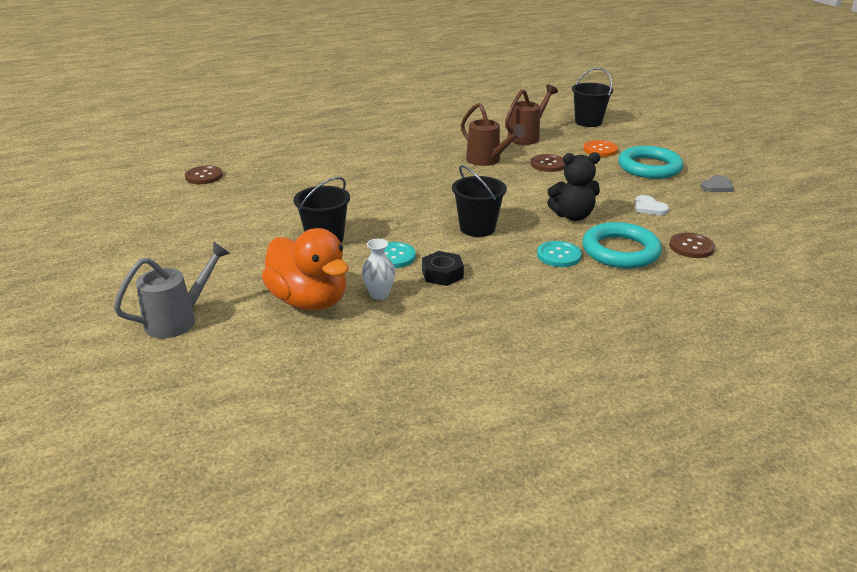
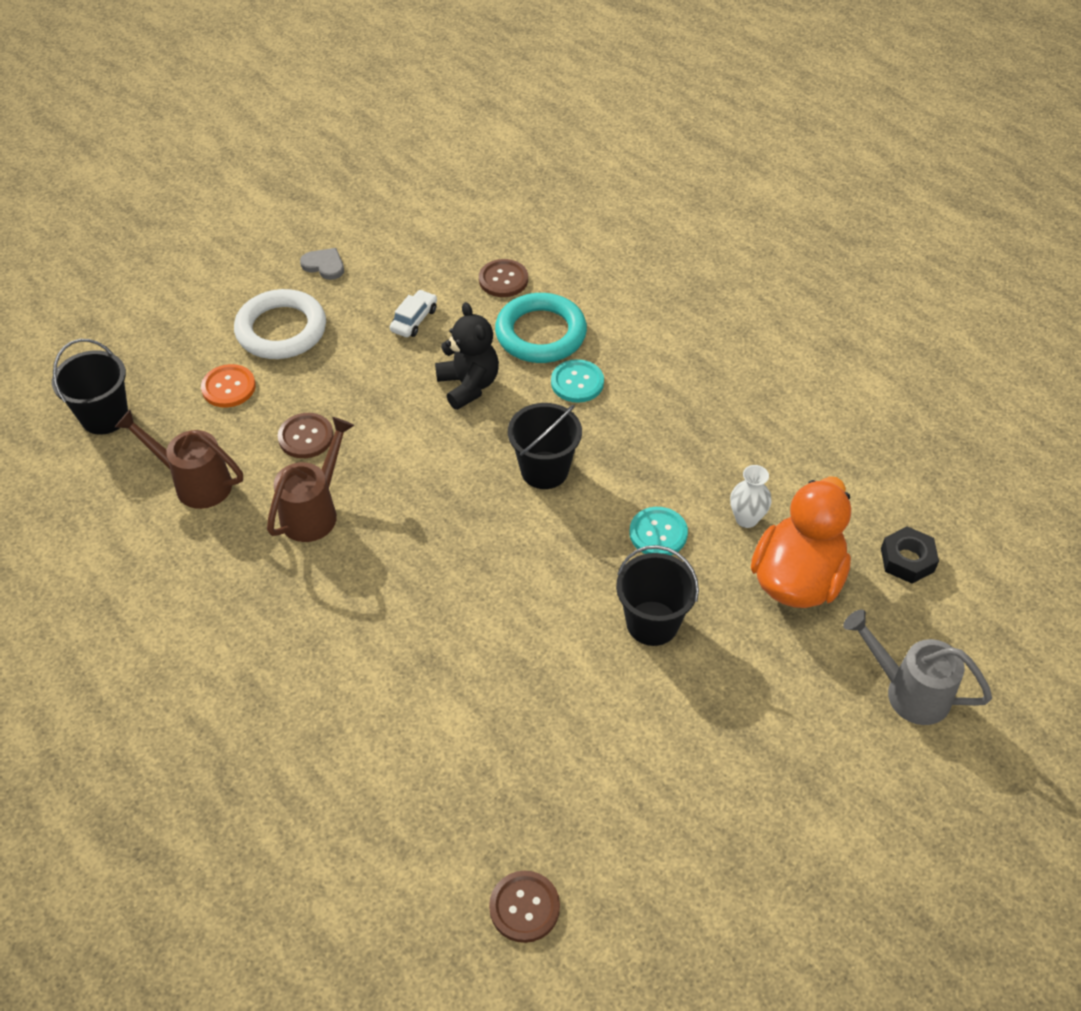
camera: 110 degrees left, 20 degrees up
black nut [422,251,464,286] -> black nut moved to [881,526,939,584]
turquoise ring [618,146,683,179] -> white ring [234,289,326,359]
white heart [635,195,669,215] -> white car [390,290,437,337]

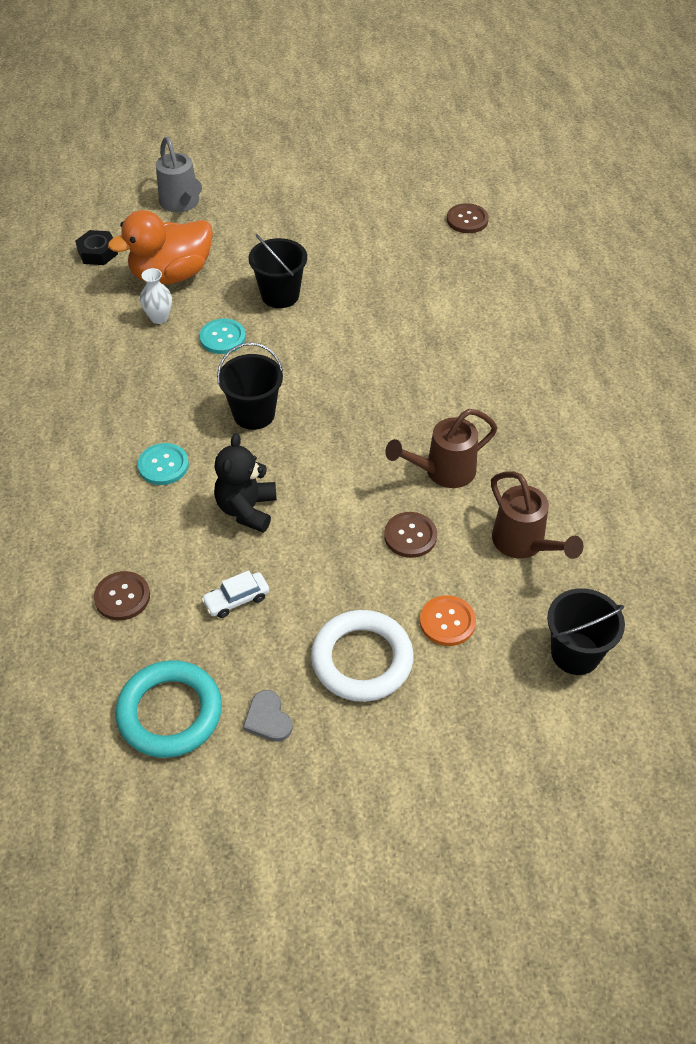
camera: 145 degrees left, 0 degrees up
turquoise ring [495,293,587,363] -> turquoise ring moved to [115,660,222,758]

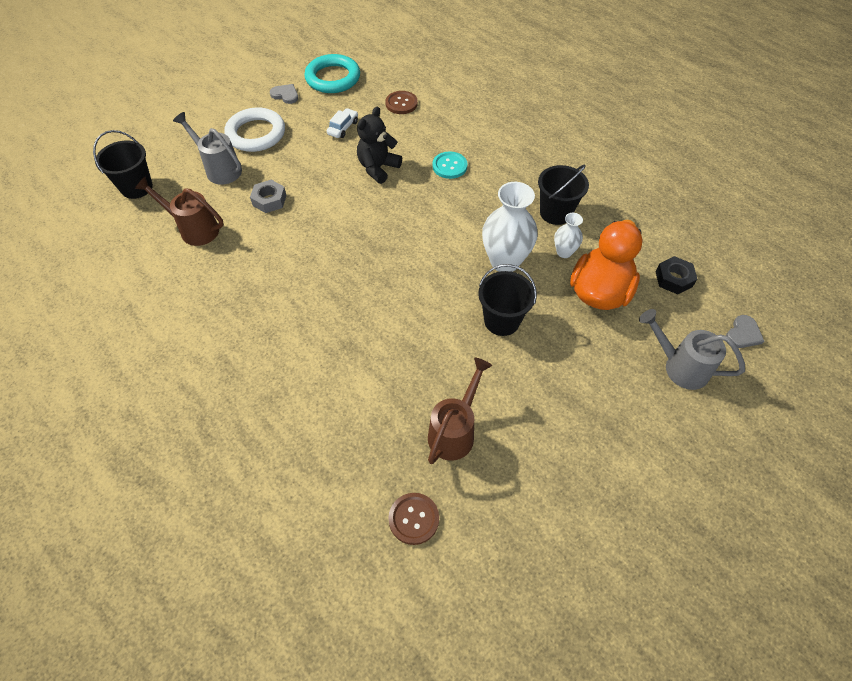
camera: 145 degrees right, 5 degrees up
turquoise button [199,319,246,354] -> white vase [482,182,538,272]
black teddy bear [214,433,277,532] -> black teddy bear turned 120 degrees counterclockwise [357,107,402,184]
black bucket [217,342,283,430] -> black bucket moved to [538,165,589,225]
brown button [384,512,437,558] -> grey nut [250,180,286,213]
brown watering can [385,409,498,488] -> brown watering can moved to [428,358,492,464]
orange button [420,595,476,646] -> grey watering can [173,112,242,185]
none -> grey heart [726,315,764,348]

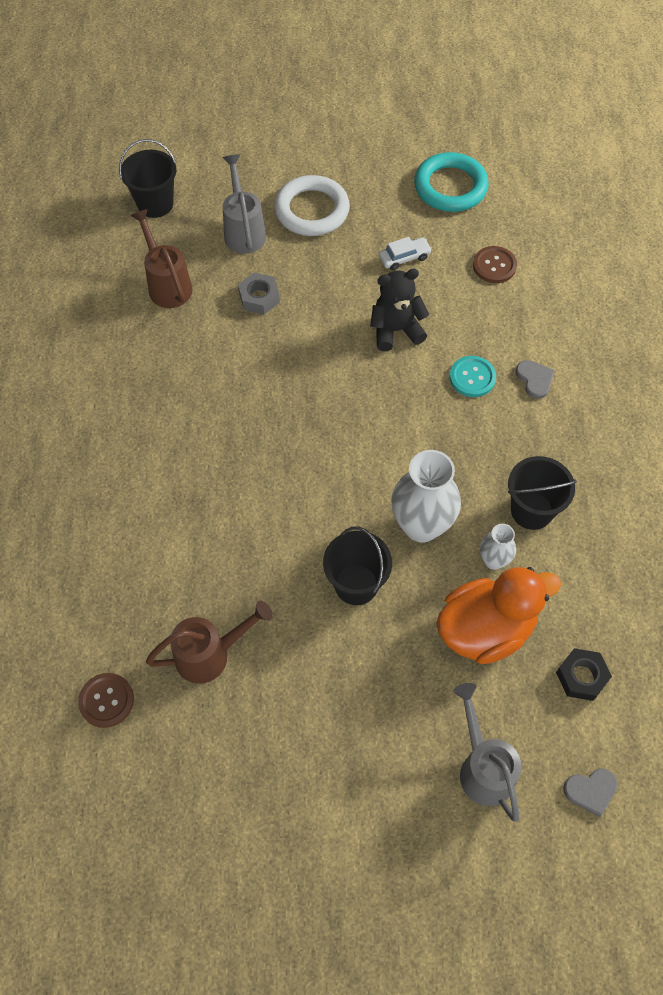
camera: 40 degrees right, 5 degrees up
grey heart [270,84,298,104] -> grey heart moved to [516,360,555,399]

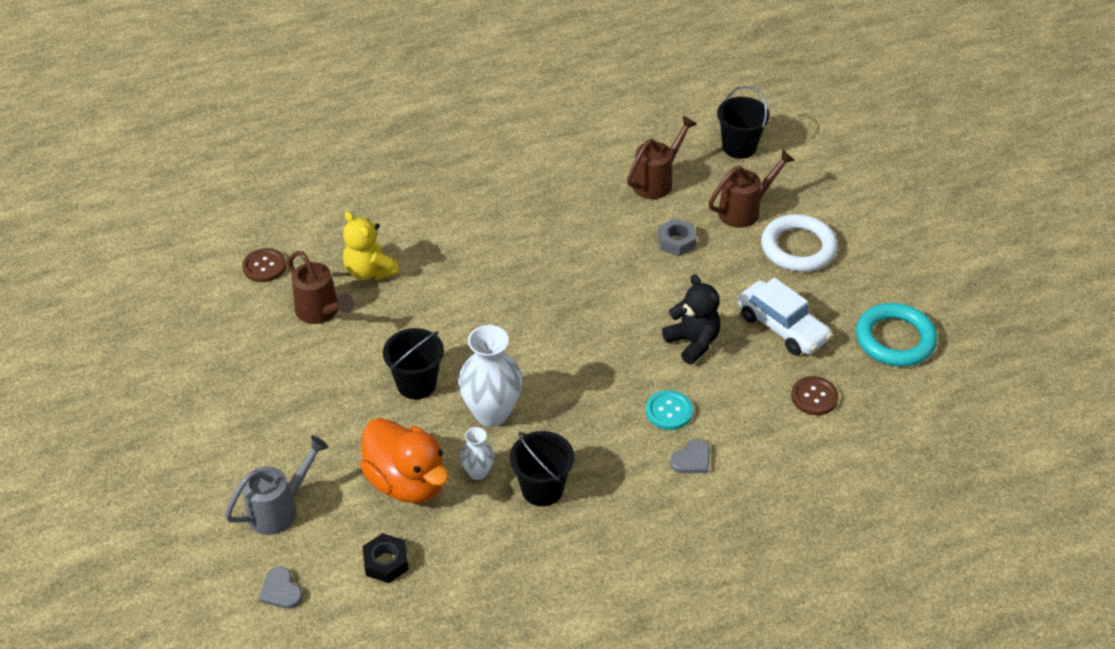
camera: 70 degrees right, 15 degrees down
grey watering can [223,154,266,254] -> brown watering can [708,149,795,228]
white car [379,237,432,270] -> white car [738,278,833,355], size x1.86
none -> yellow teddy bear [343,211,399,281]

